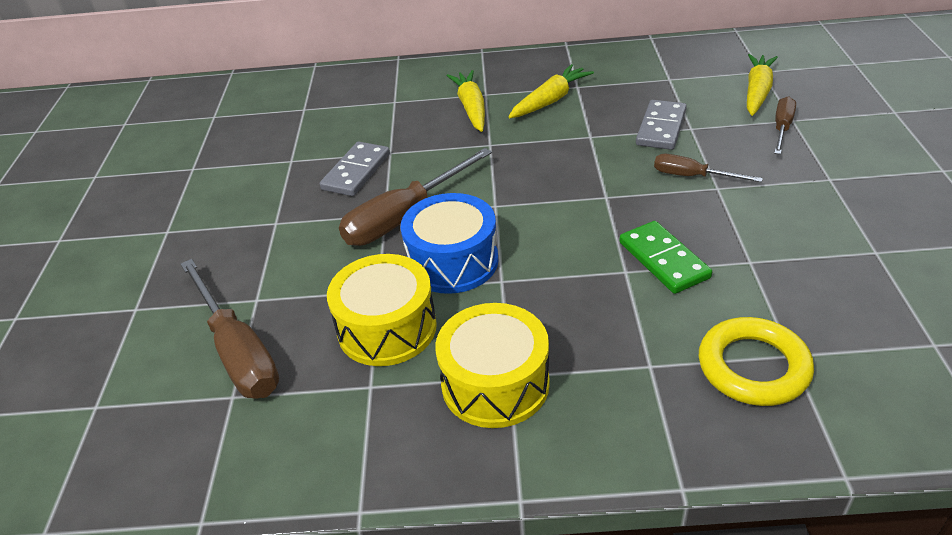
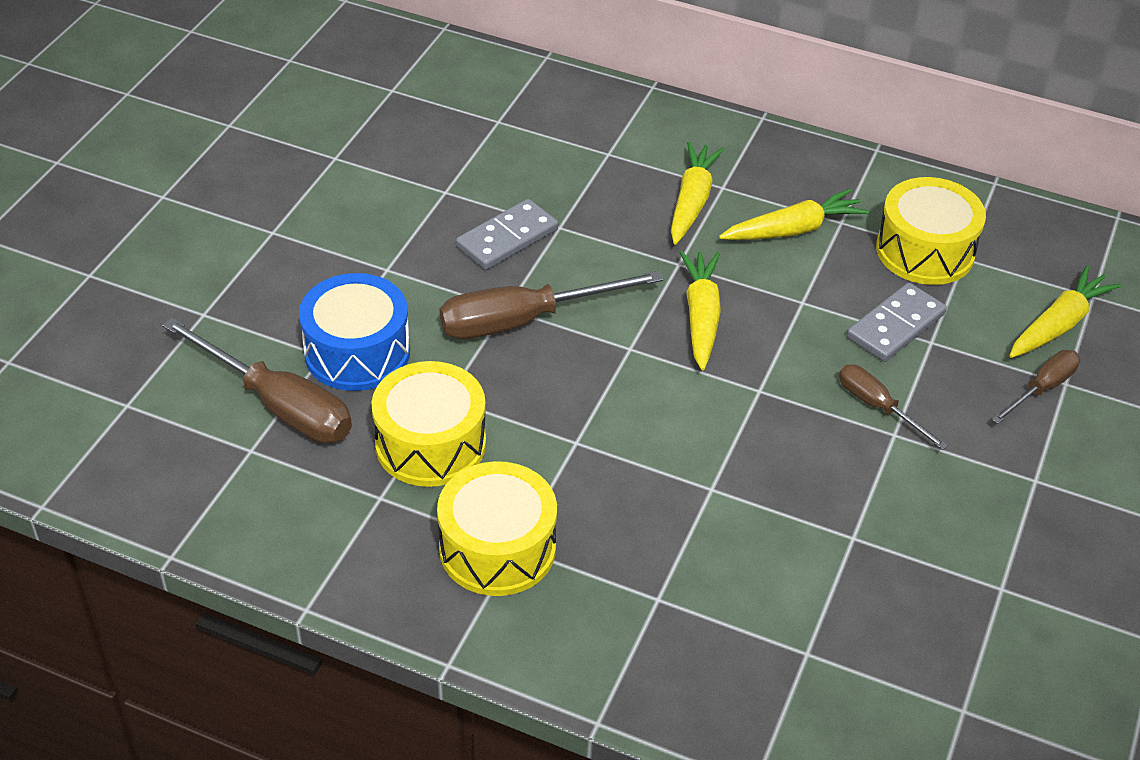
camera: 20 degrees right, 5 degrees up
brown screwdriver [181,259,279,399] -> brown screwdriver turned 45 degrees counterclockwise [162,318,352,443]
blue drum [401,193,499,294] -> blue drum moved to [299,273,410,391]
green domino [619,221,712,294] -> none
yellow ring [699,317,814,406] -> none
none -> yellow carrot [680,251,721,370]
none -> yellow drum [876,177,986,285]

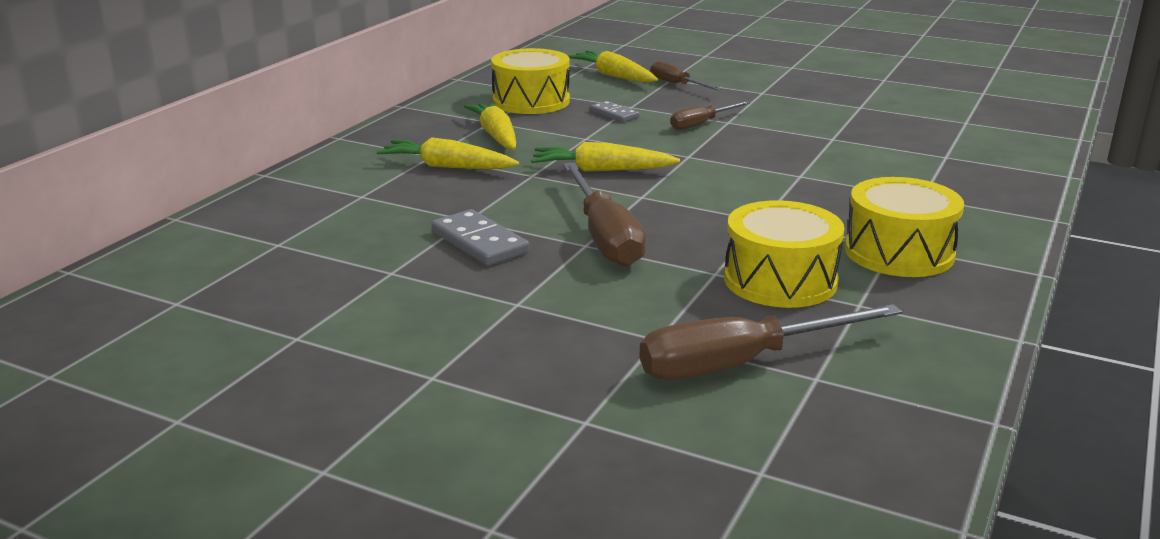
camera: 85 degrees left, 20 degrees down
brown screwdriver [162,318,352,443] -> brown screwdriver turned 150 degrees counterclockwise [640,304,902,380]
blue drum [299,273,410,391] -> none
grey domino [847,283,947,362] -> grey domino [590,101,640,122], size x0.62

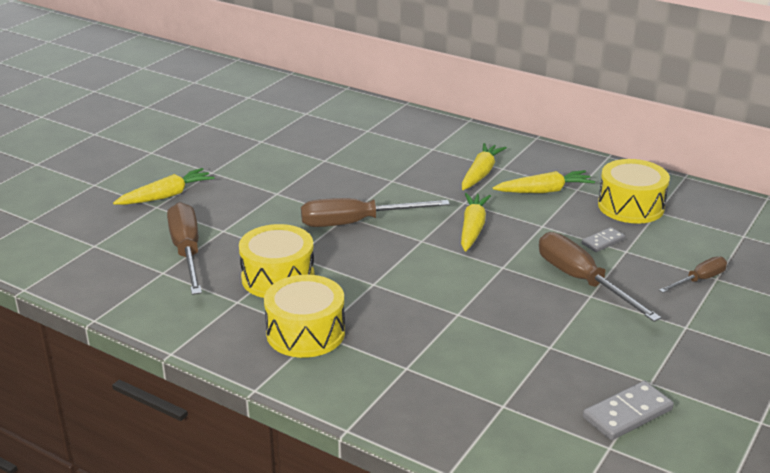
camera: 95 degrees right, 5 degrees up
grey domino [432,209,529,266] -> grey domino moved to [583,381,674,440]
yellow carrot [568,51,658,82] -> yellow carrot moved to [113,168,215,205]
brown screwdriver [670,101,750,130] -> brown screwdriver [539,232,661,322], size x1.78

